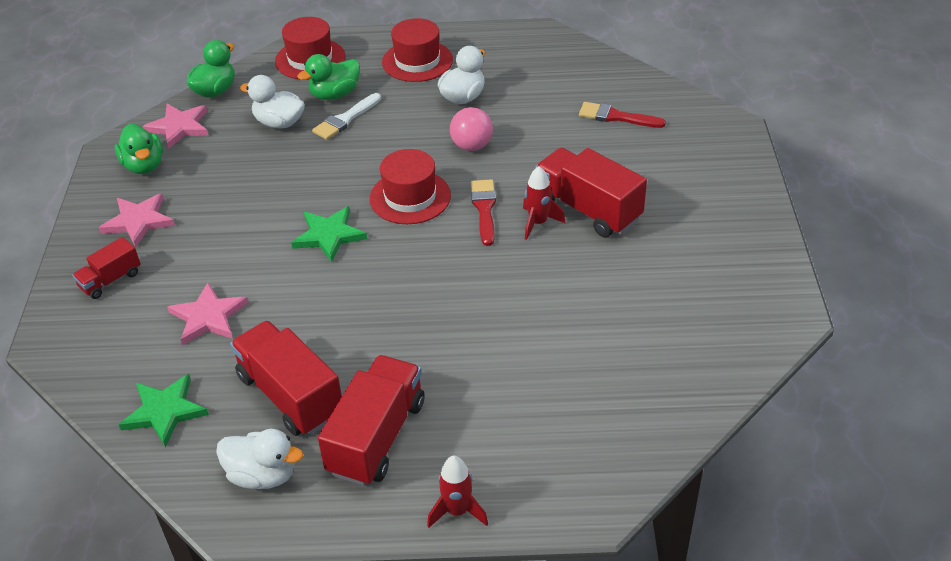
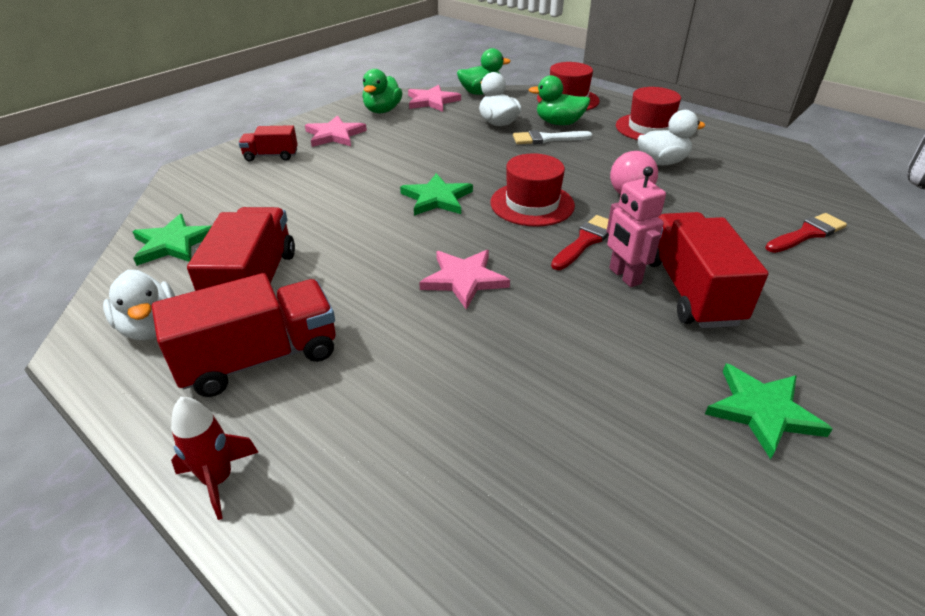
camera: 40 degrees right, 5 degrees down
pink star [167,282,249,345] -> pink star moved to [419,250,510,310]
red rocket [523,166,565,240] -> pink robot [606,167,666,287]
red brush [579,102,666,128] -> red brush turned 90 degrees clockwise [765,213,847,253]
none -> green star [705,363,832,459]

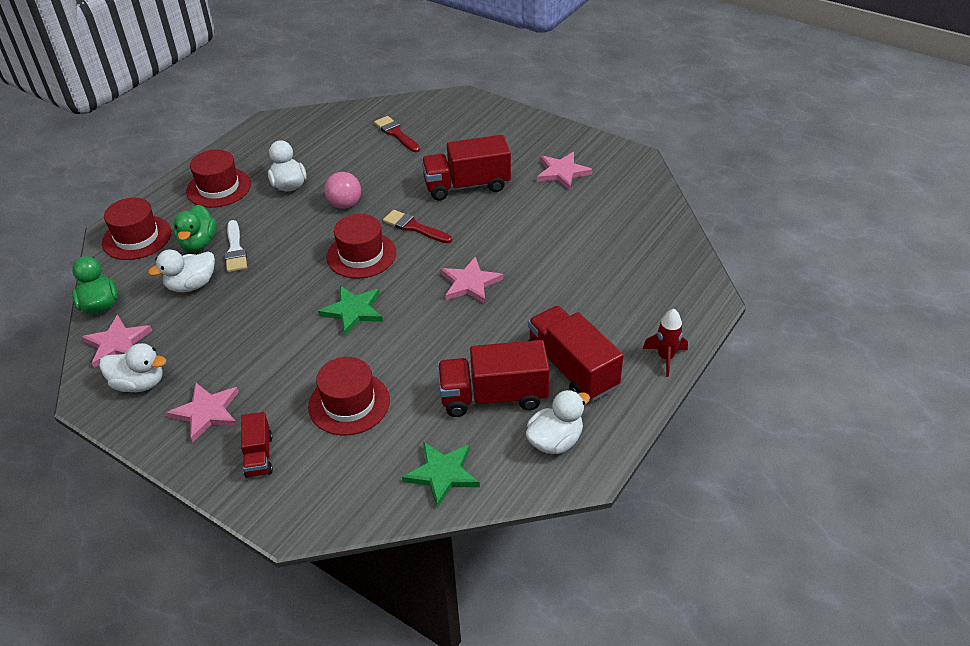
camera: 95 degrees left, 5 degrees up
green duck [362,69,402,113] -> white duck [99,343,166,392]
pink robot [606,167,666,287] -> none
green star [705,363,832,459] -> pink star [537,152,593,190]
none -> red hat [308,357,390,435]

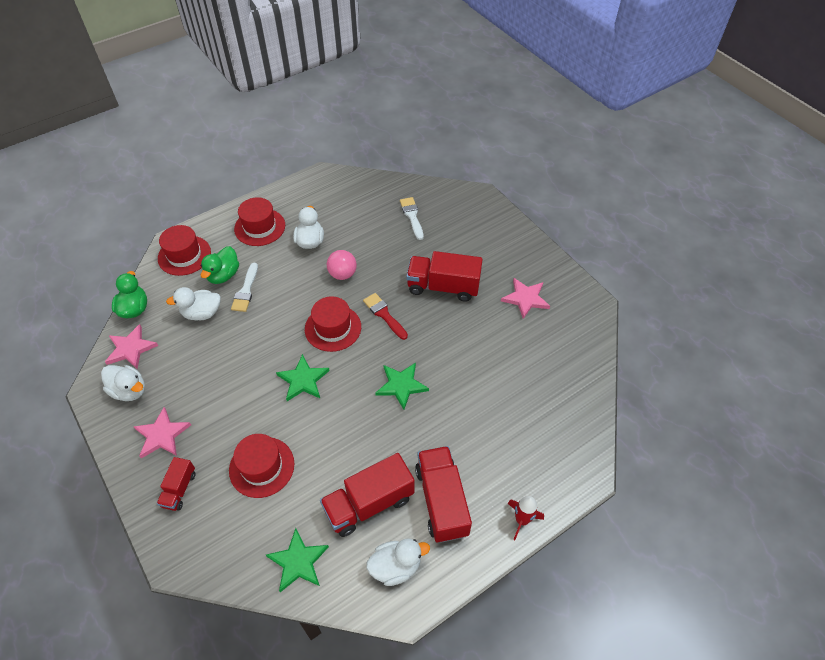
camera: 20 degrees right, 10 degrees up
red brush [374,116,420,152] -> white brush [400,197,424,240]
red truck [438,340,549,417] -> red truck turned 45 degrees counterclockwise [320,453,415,537]
pink star [440,256,503,304] -> green star [375,363,429,410]

